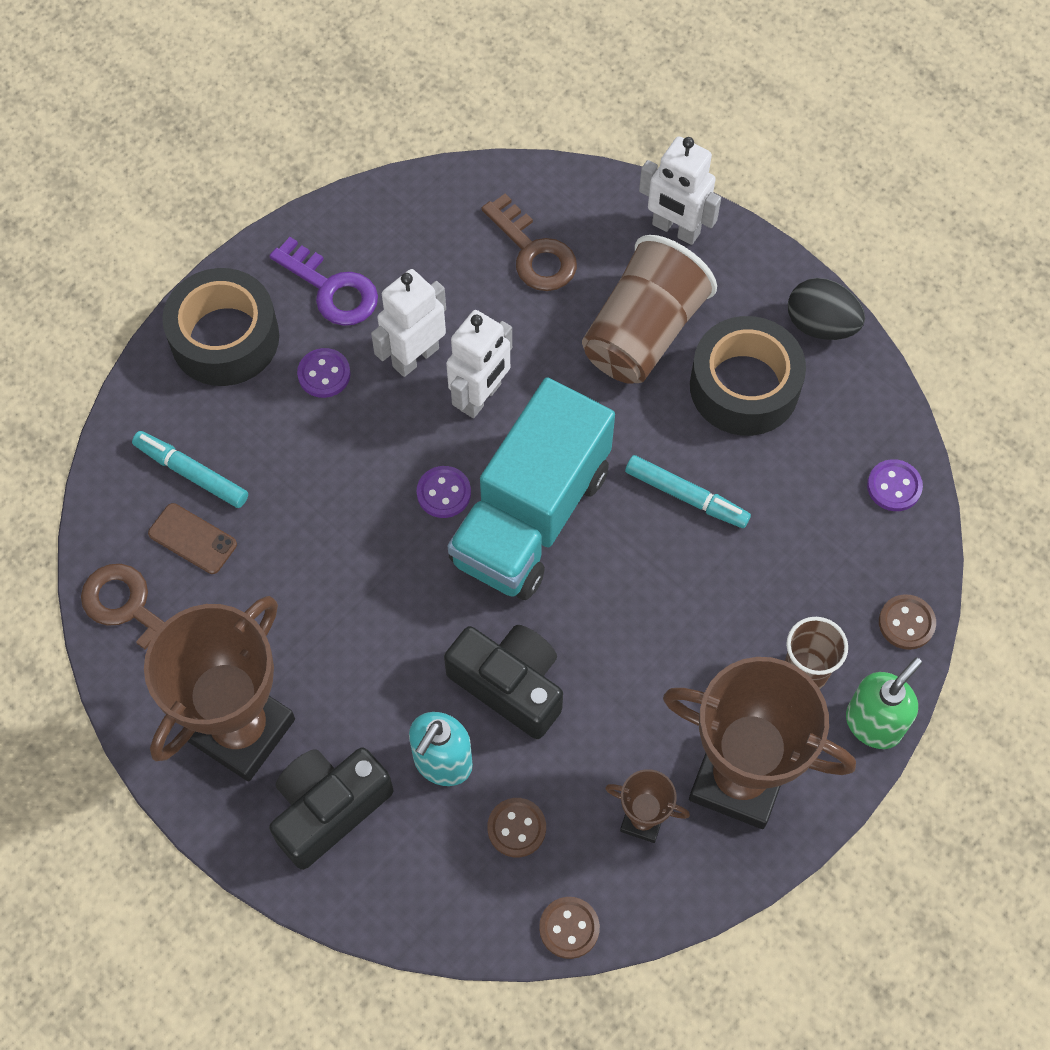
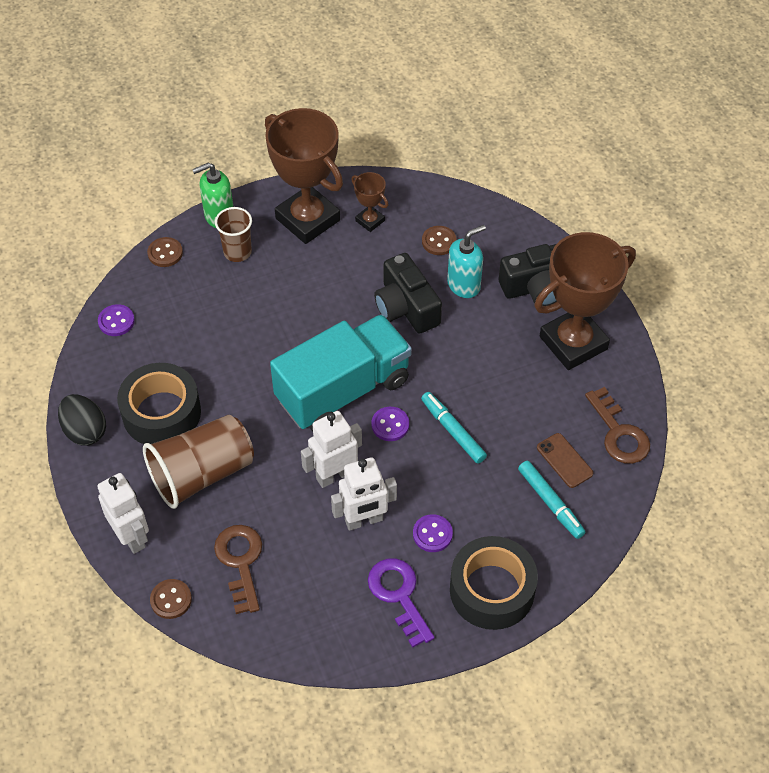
camera: 155 degrees left, 10 degrees down
brown button [539,897,600,959] -> brown button moved to [150,579,192,619]
turquoise marker [625,455,751,528] -> turquoise marker moved to [421,392,487,463]

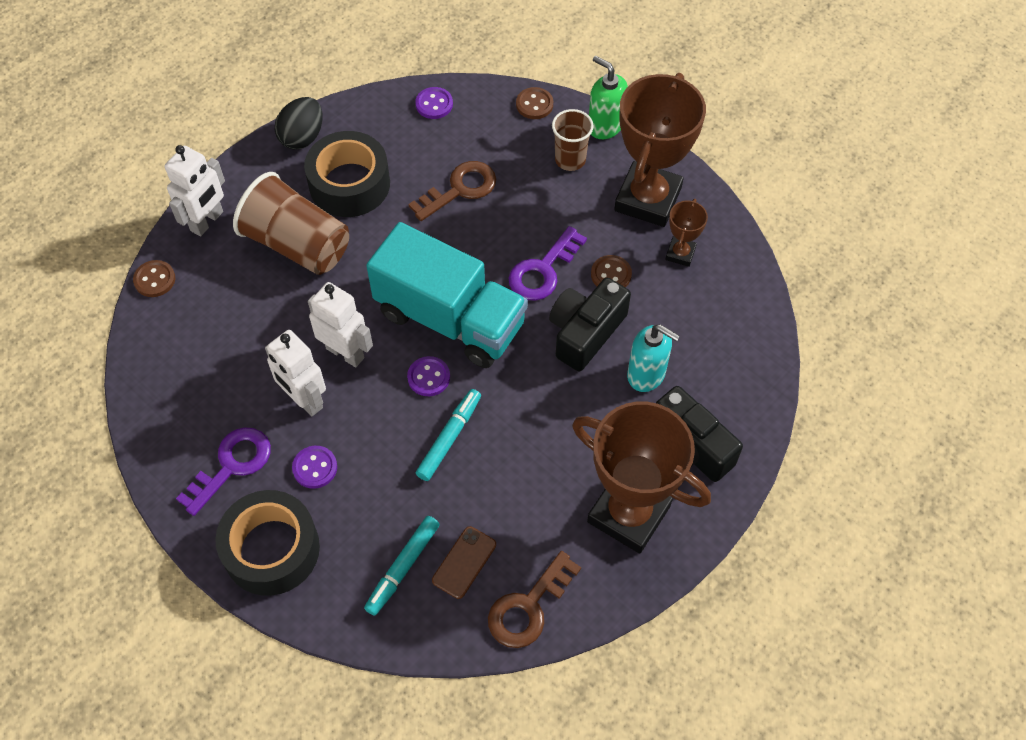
camera: 65 degrees right, 5 degrees up
brown key [214,525,262,614] -> brown key moved to [409,161,496,221]
brown button [422,226,457,255] -> brown button moved to [591,255,632,288]
none -> purple key [509,226,587,301]

